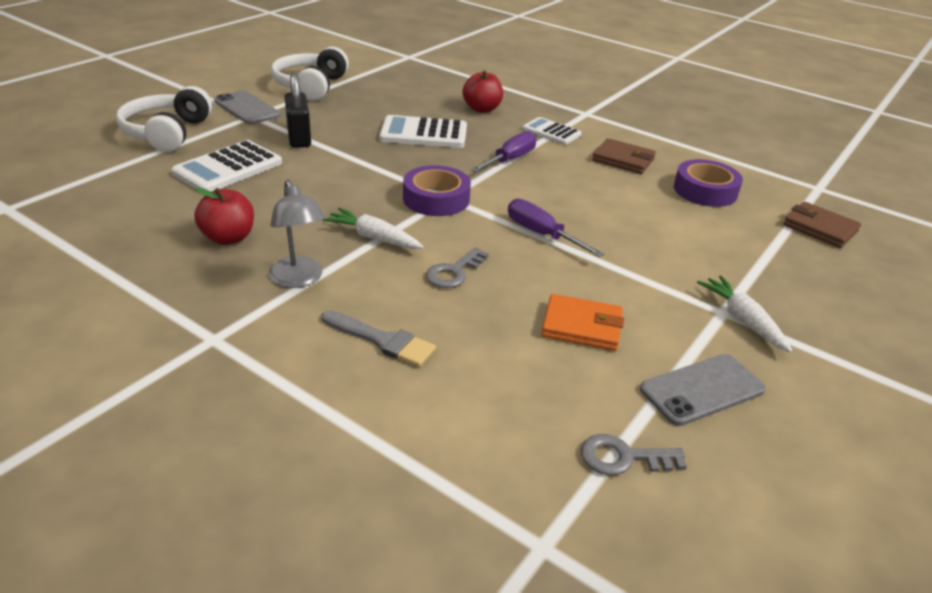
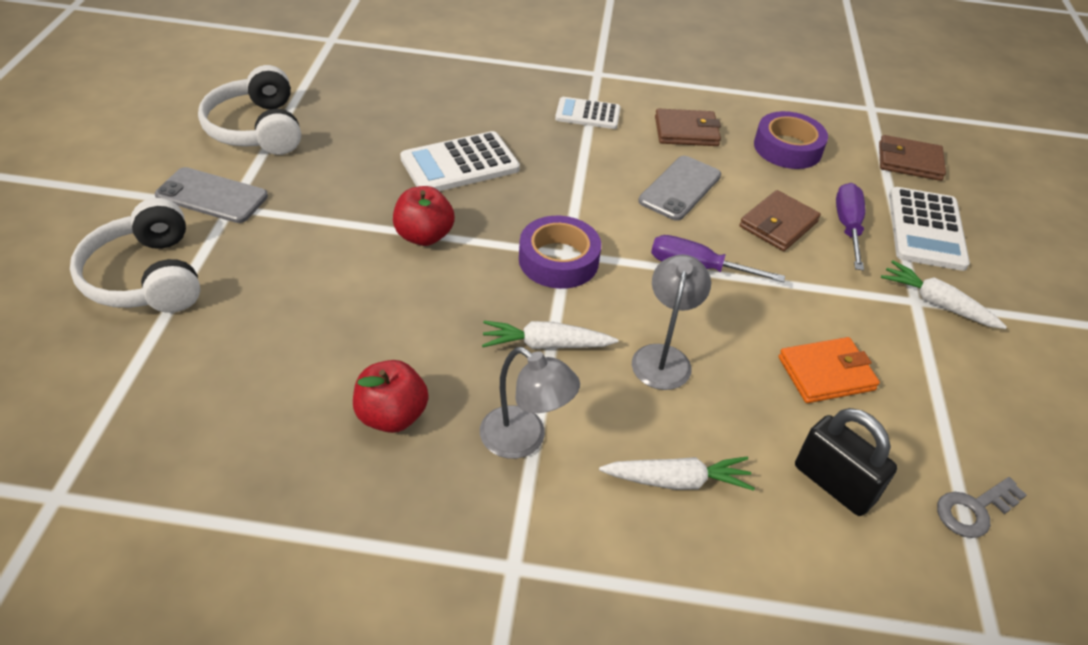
camera: 30 degrees left, 10 degrees up
white calculator [171,140,282,192] -> white calculator moved to [889,187,970,271]
black padlock [285,73,311,148] -> black padlock moved to [795,408,897,516]
grey brush [321,310,436,367] -> white carrot [599,457,755,491]
grey key [426,247,489,288] -> grey lamp [632,255,711,390]
red apple [463,70,503,113] -> red apple moved to [393,186,455,246]
purple screwdriver [471,131,537,172] -> purple screwdriver moved to [836,183,865,271]
grey phone [640,354,766,426] -> grey phone moved to [638,156,721,221]
none -> brown wallet [739,190,821,251]

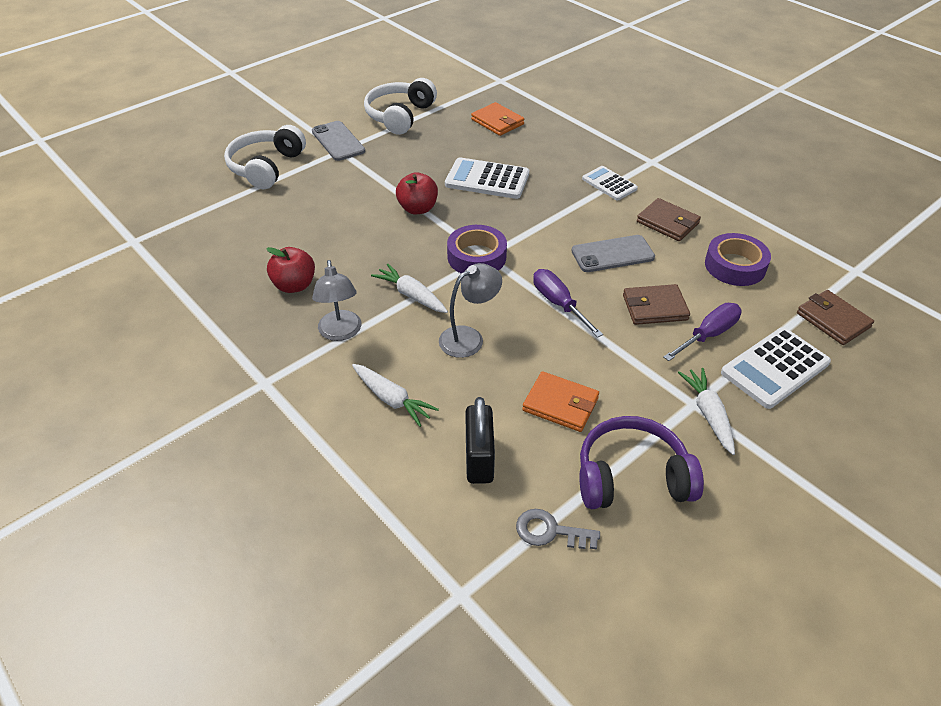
camera: 45 degrees right, 0 degrees up
none -> orange wallet [471,102,524,136]
none -> purple headphones [579,416,704,509]

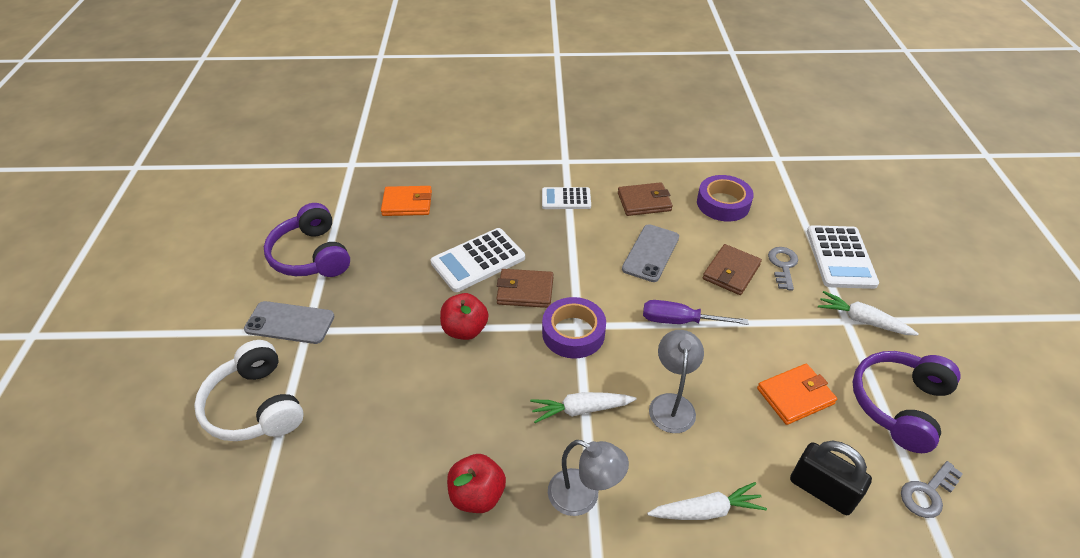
camera: 50 degrees left, 0 degrees up
white headphones [364,78,437,135] -> purple headphones [264,203,350,277]
purple screwdriver [664,303,742,361] -> grey key [768,247,798,291]
brown wallet [797,290,874,345] -> brown wallet moved to [496,269,553,308]

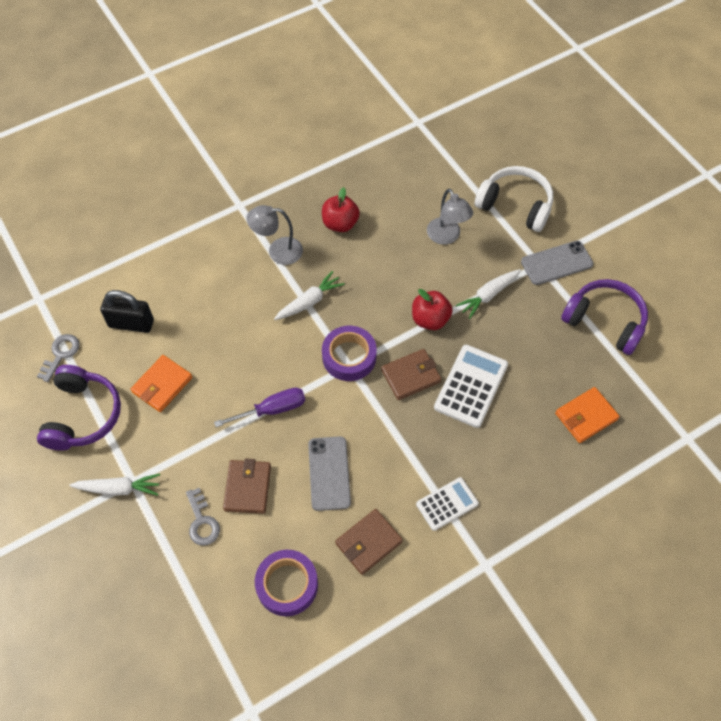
camera: 150 degrees right, 15 degrees up
white carrot [647,482,767,520] -> white carrot moved to [456,269,521,319]
grey lamp [649,330,704,433] -> grey lamp moved to [427,188,473,245]
white calculator [807,225,879,289] -> none

